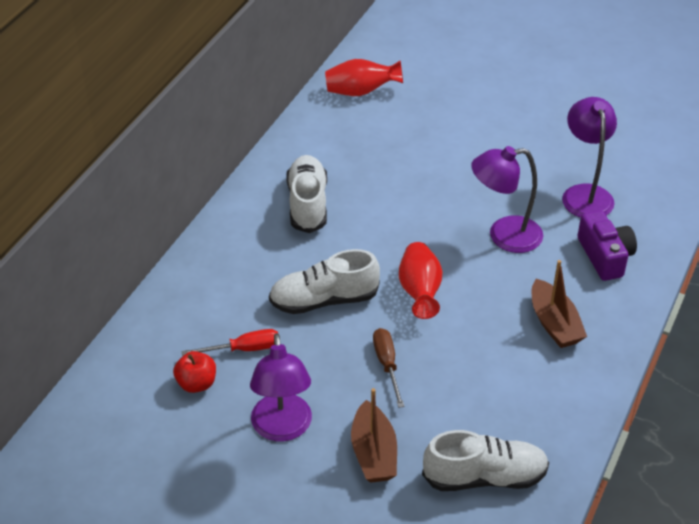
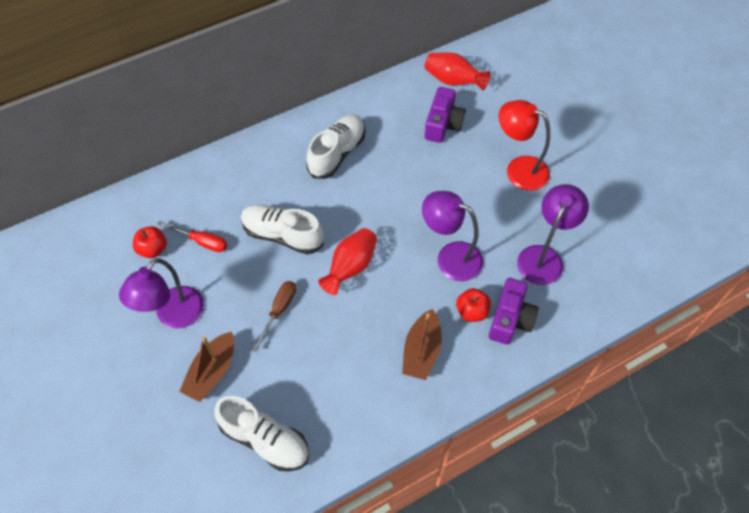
camera: 35 degrees right, 15 degrees up
none -> purple camera [425,87,466,143]
none -> red apple [456,288,491,322]
none -> red lamp [499,100,550,191]

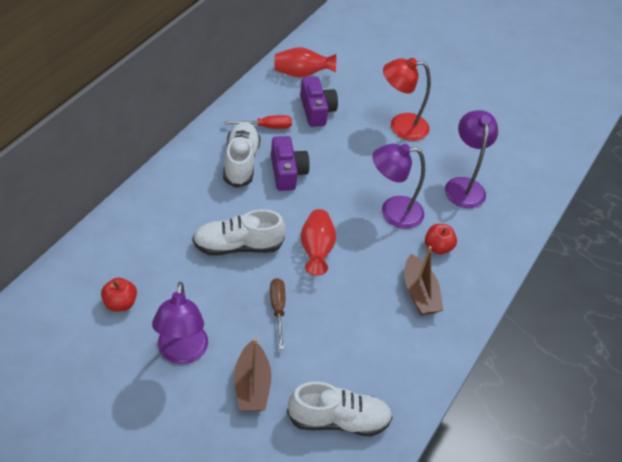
camera: 35 degrees left, 10 degrees down
red screwdriver [157,221,227,252] -> red screwdriver moved to [224,115,292,129]
purple camera [489,278,539,345] -> purple camera moved to [271,136,310,191]

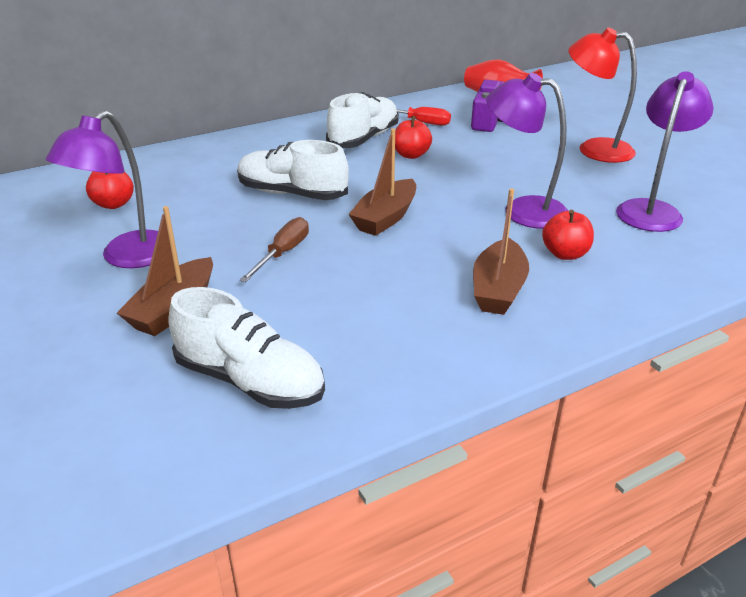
camera: 35 degrees right, 15 degrees down
purple camera [271,136,310,191] -> red apple [395,116,432,159]
red vase [300,209,336,276] -> brown boat [348,128,416,236]

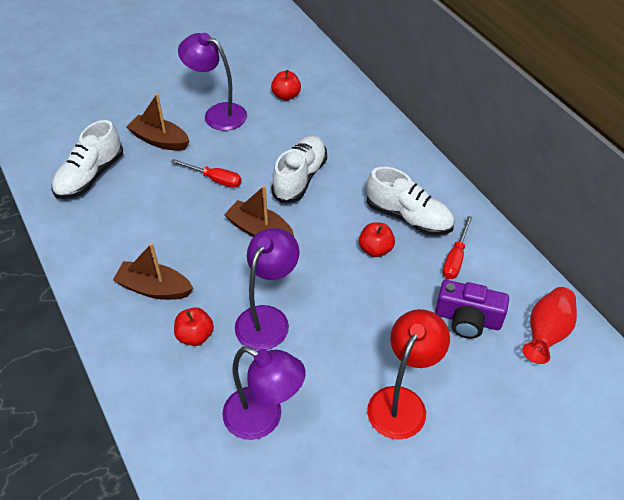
camera: 90 degrees right, 15 degrees up
brown screwdriver [239,217,309,282] -> red screwdriver [171,159,242,188]

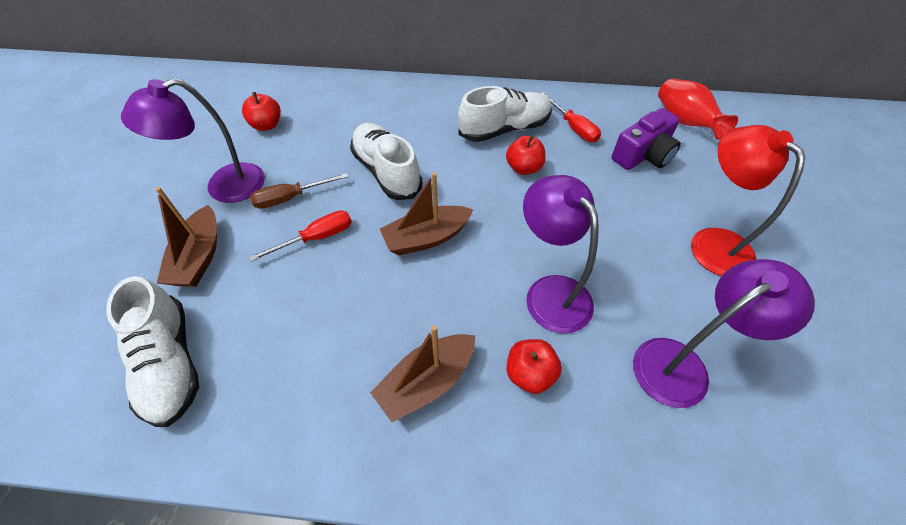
camera: 55 degrees left, 5 degrees up
brown boat [127,93,189,151] -> brown boat turned 60 degrees counterclockwise [155,187,217,287]
none -> brown screwdriver [250,173,348,209]

